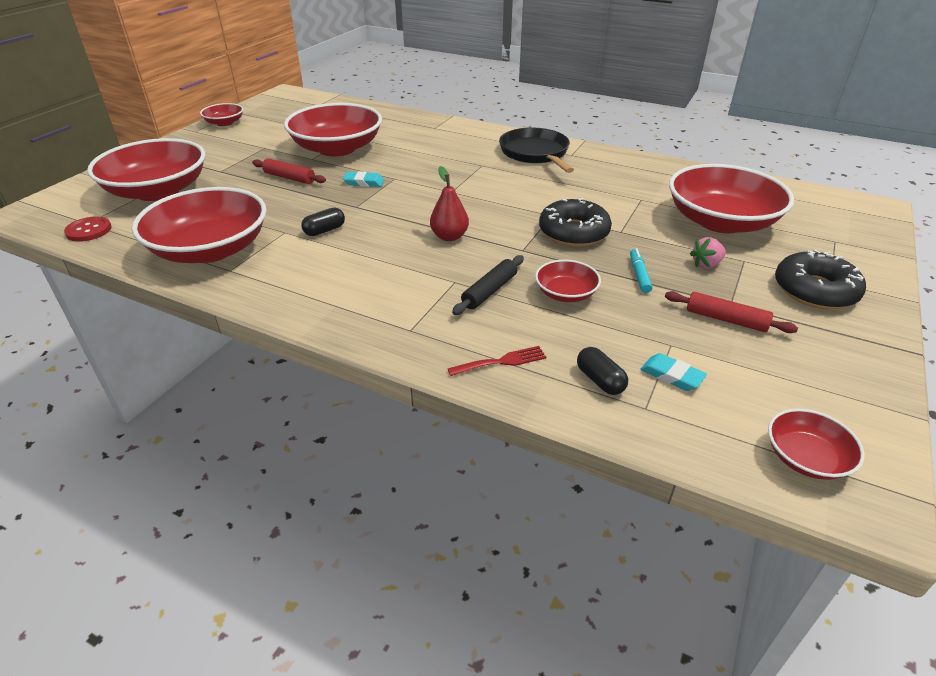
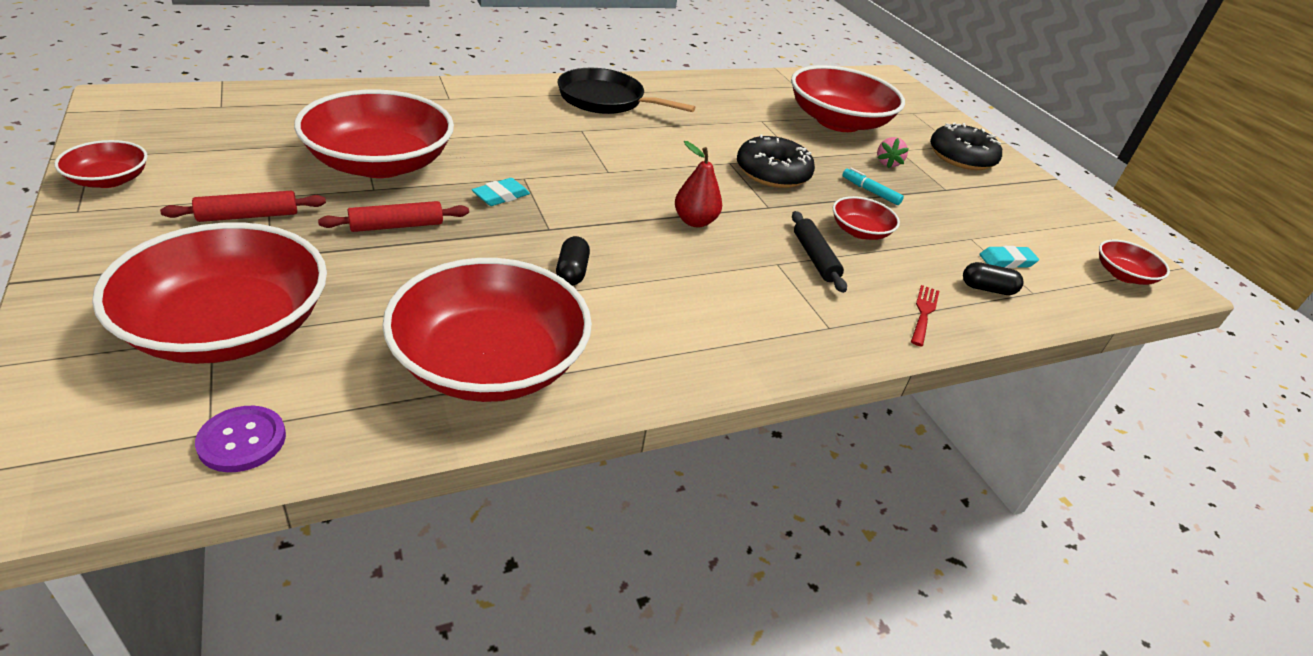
camera: 55 degrees left, 0 degrees up
red button [64,216,111,242] -> purple button [195,406,286,472]
red rolling pin [665,291,798,333] -> red rolling pin moved to [160,191,326,222]

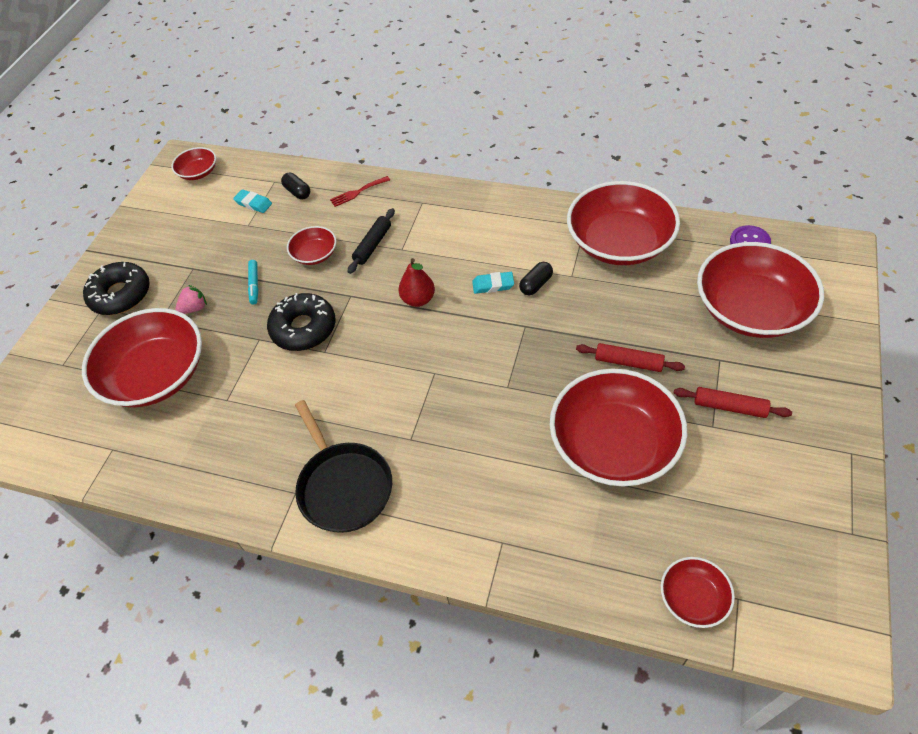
camera: 130 degrees left, 15 degrees up
red bowl [54,140,148,188] -> red bowl moved to [661,557,735,628]
turquoise eraser [472,178,530,206] -> turquoise eraser moved to [472,272,514,294]

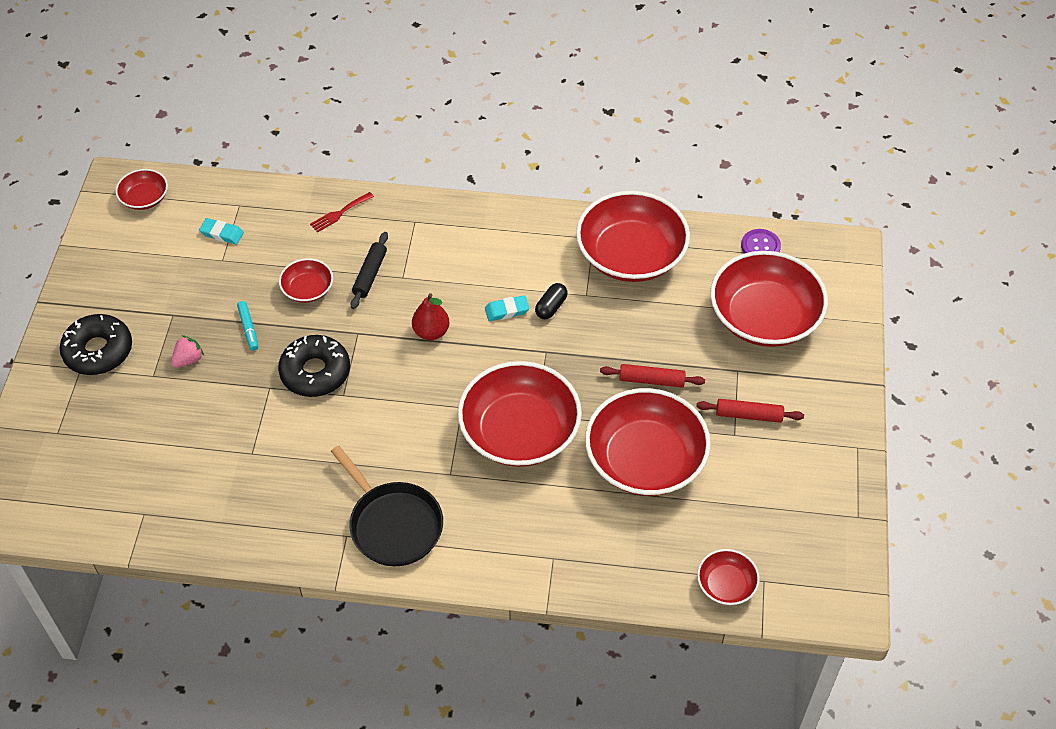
camera: 15 degrees left, 0 degrees up
red bowl [82,308,202,407] -> red bowl moved to [458,361,582,467]
black capsule [281,173,310,199] -> none

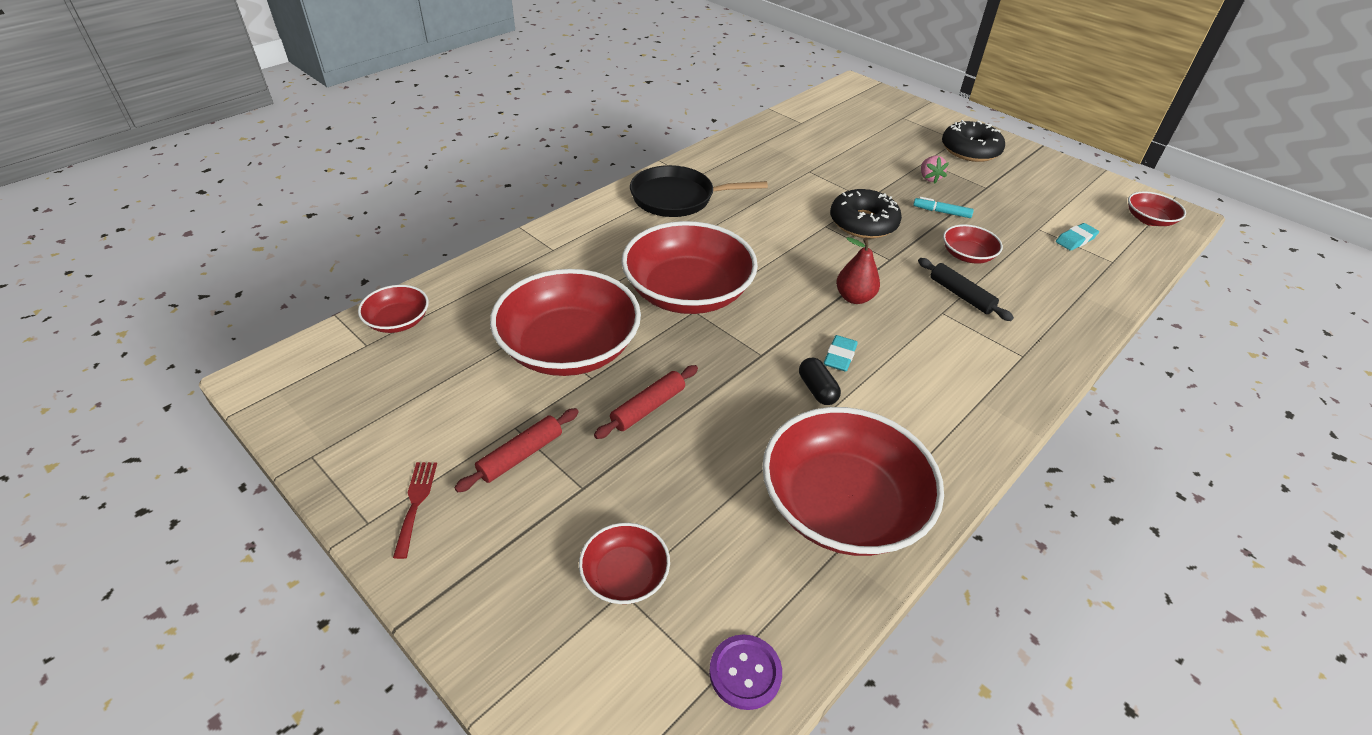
camera: 125 degrees right, 10 degrees down
red fork [310,192,374,233] -> red fork moved to [393,462,437,559]
red bowl [710,251,828,347] -> red bowl [579,523,670,604], size x0.47

